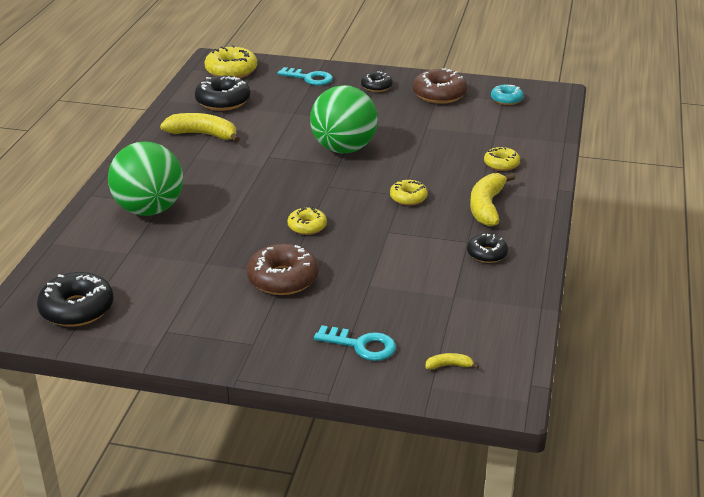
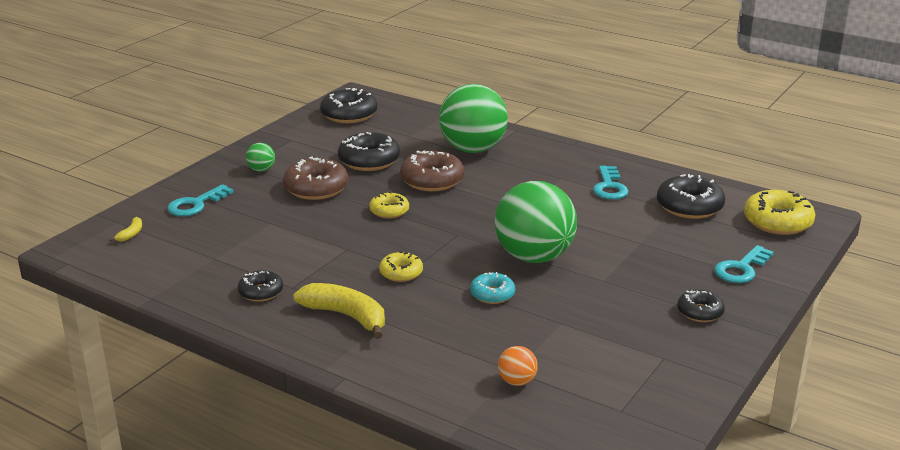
camera: 110 degrees right, 5 degrees down
yellow banana [160,113,240,143] -> turquoise key [593,166,629,200]
brown donut [413,68,467,104] -> brown donut moved to [400,150,464,191]
yellow donut [484,147,520,171] -> none
turquoise donut [491,85,524,105] -> turquoise donut moved to [470,272,515,304]
none -> green ball [246,143,275,172]
none -> black donut [338,132,400,171]
none -> orange ball [498,346,538,386]

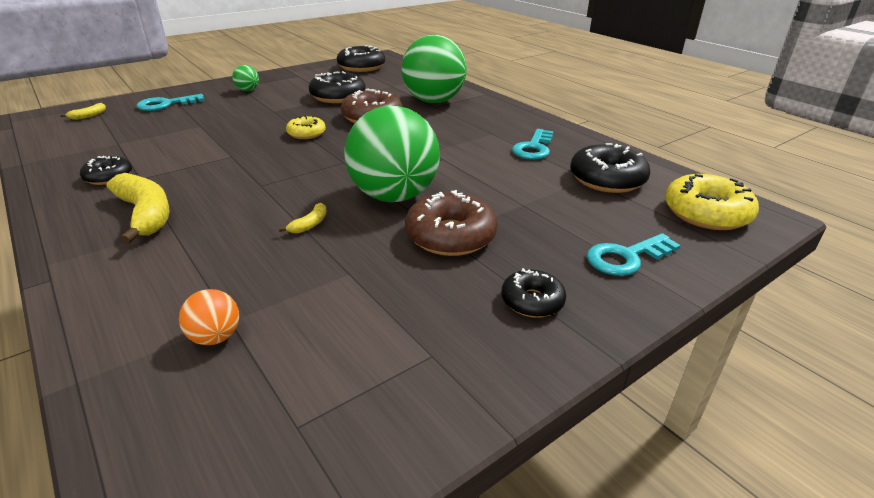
camera: 20 degrees right, 5 degrees up
brown donut [283,156,349,200] -> brown donut moved to [405,190,498,256]
yellow donut [379,252,423,282] -> none
turquoise donut [470,272,515,304] -> yellow banana [279,203,327,234]

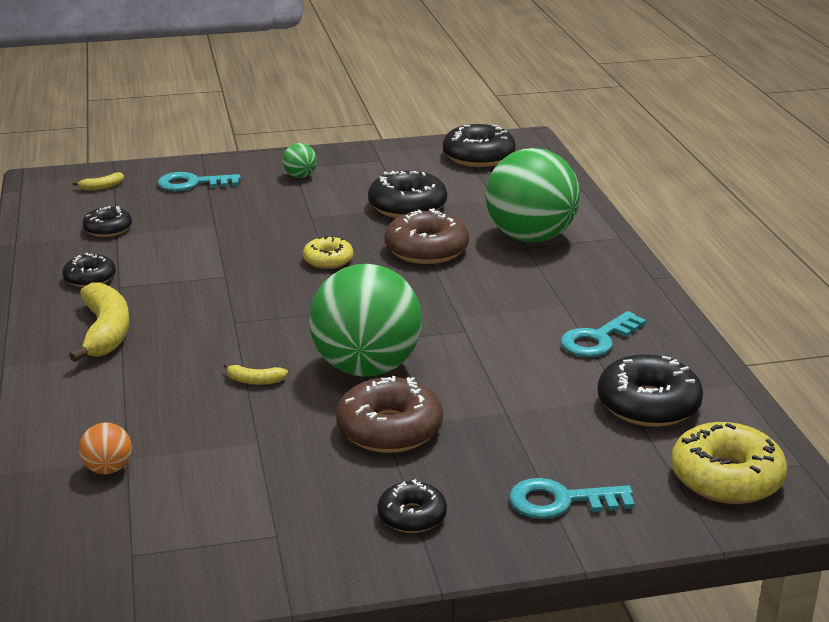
camera: 25 degrees right, 5 degrees down
yellow banana [279,203,327,234] -> yellow banana turned 45 degrees clockwise [223,363,288,385]
none -> black donut [83,206,132,237]

